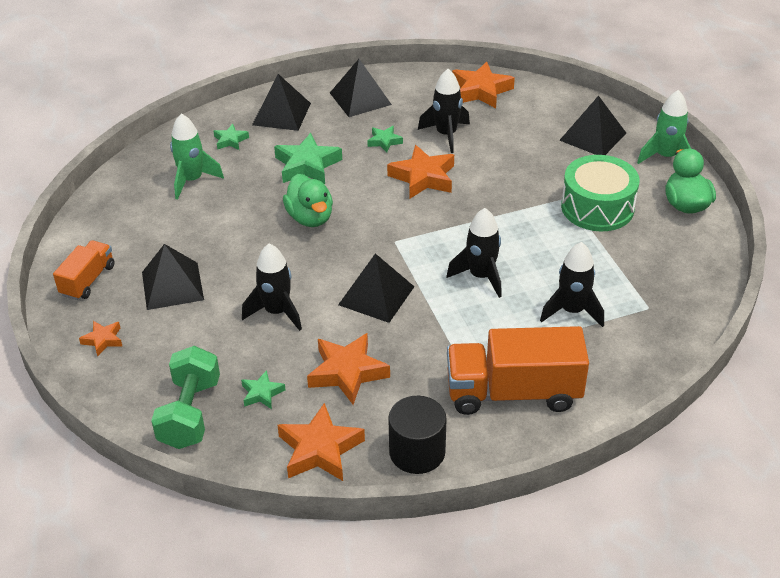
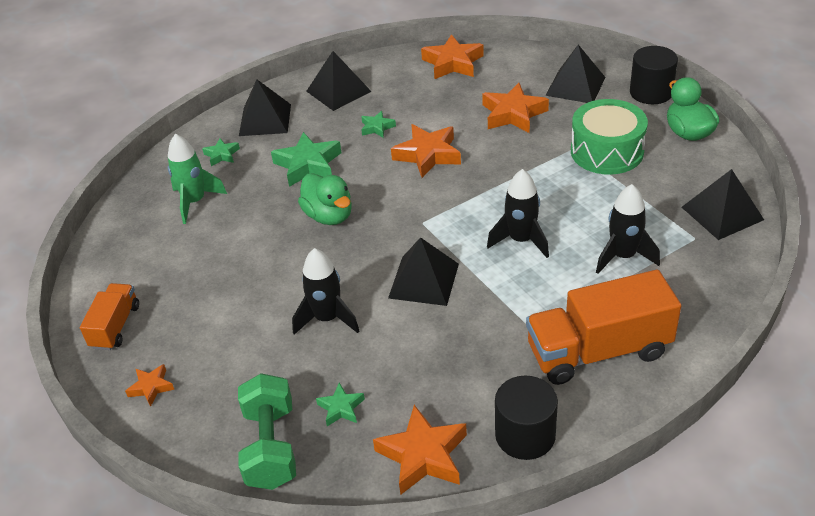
camera: 10 degrees left, 0 degrees up
black pyramid [142,244,204,310] -> black pyramid moved to [682,169,764,240]
orange star [307,333,390,405] -> orange star moved to [482,83,549,133]
black rocket [418,69,470,153] -> none
green rocket [637,90,691,164] -> black cylinder [630,46,678,104]

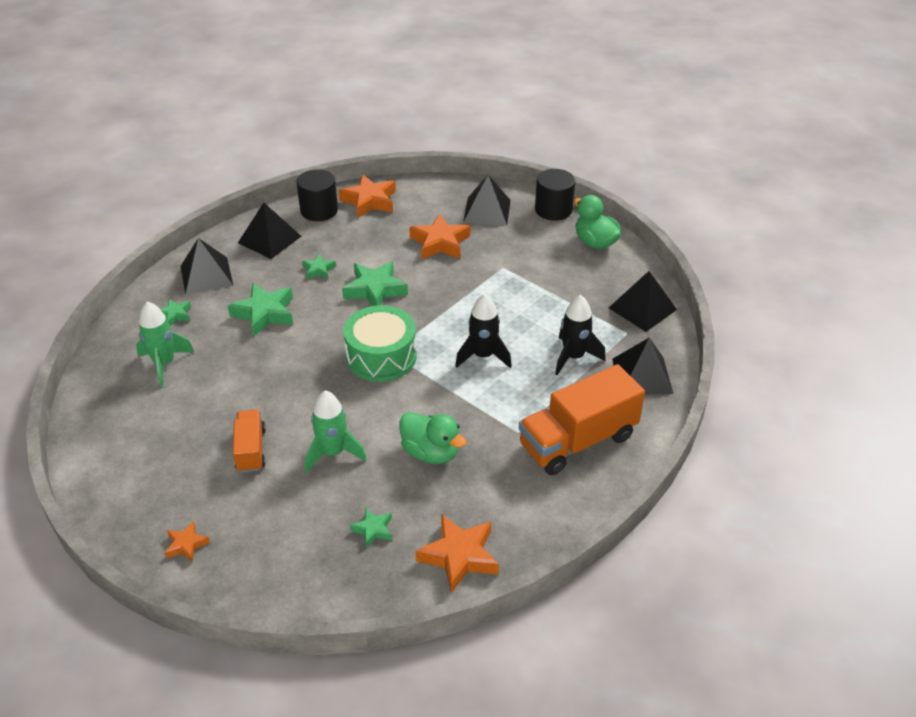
camera: 20 degrees left, 0 degrees up
orange truck [80,283,139,350] -> orange truck moved to [233,409,266,473]
green dumbbell [238,373,296,490] -> none
black rocket [292,248,359,335] -> green rocket [305,390,366,472]
green duck [298,173,352,225] -> green duck moved to [399,412,466,464]
black pyramid [388,237,459,306] -> black pyramid moved to [613,338,673,395]
orange star [391,124,461,178] -> green star [342,261,408,306]
black cylinder [495,376,558,460] -> black cylinder moved to [297,169,338,221]
green drum [571,99,648,175] -> green drum moved to [343,305,417,382]

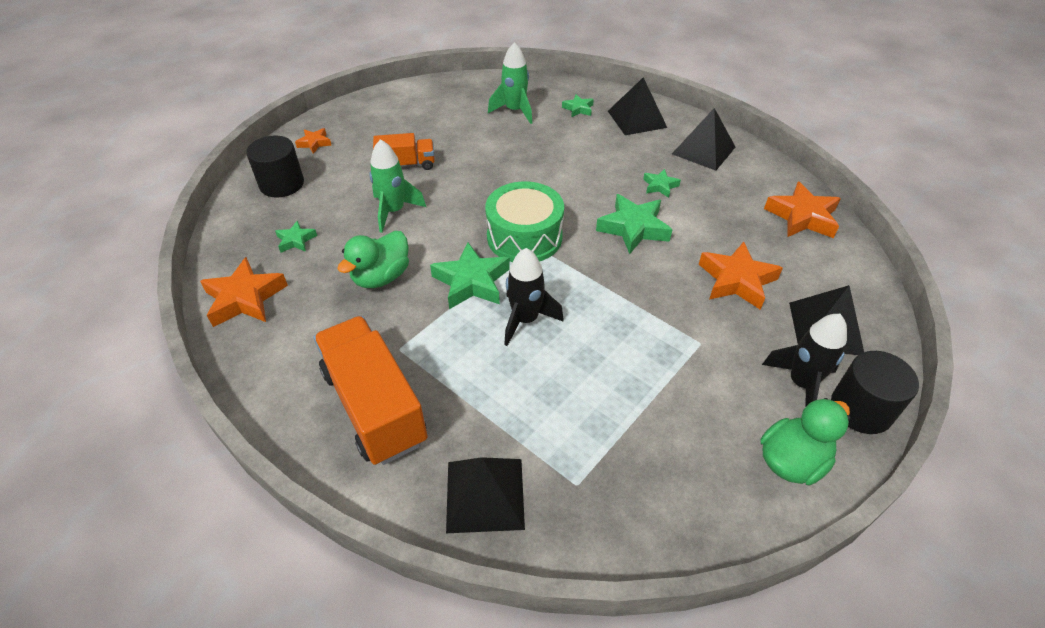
camera: 90 degrees right, 5 degrees up
green star [228,283,293,337] -> green star moved to [430,242,510,309]
black cylinder [297,169,338,221] -> black cylinder moved to [246,135,304,198]
black rocket [555,295,605,376] -> black rocket moved to [762,314,847,407]
black pyramid [609,271,677,332] -> none

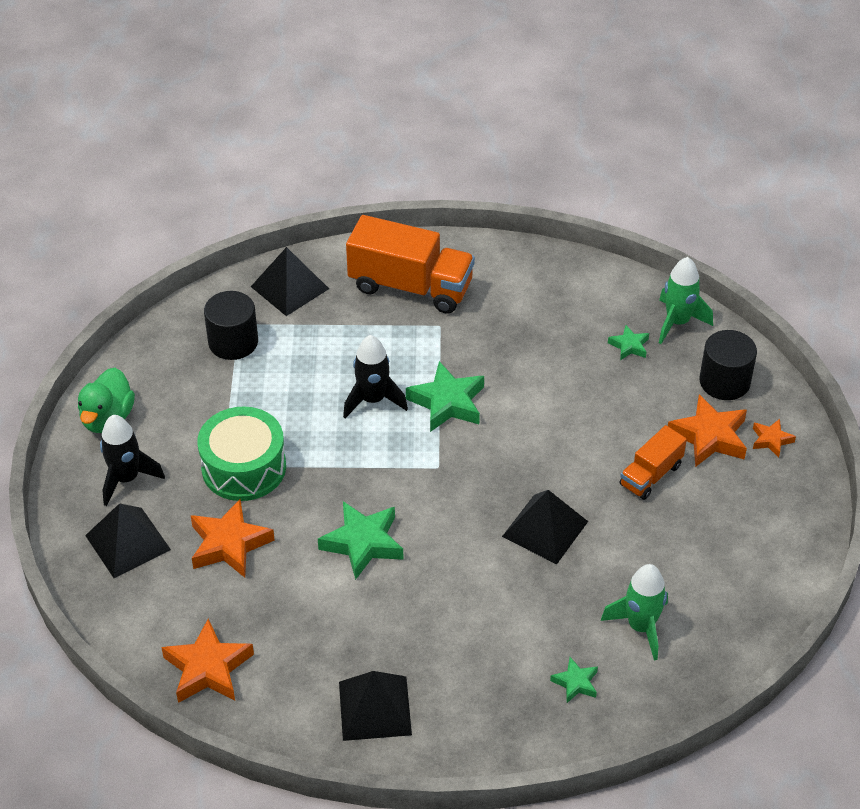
camera: 140 degrees right, 0 degrees up
orange star [200,257,288,327] -> orange star moved to [668,394,747,467]
green duck [337,231,409,288] -> none
green rocket [369,139,426,233] -> green rocket moved to [659,257,713,344]
green drum [485,181,564,262] -> green drum moved to [197,407,286,501]
black pyramid [608,77,667,135] -> black pyramid moved to [502,490,588,564]
green star [643,169,681,198] -> none
black cylinder [831,351,919,434] -> black cylinder moved to [204,291,258,360]

